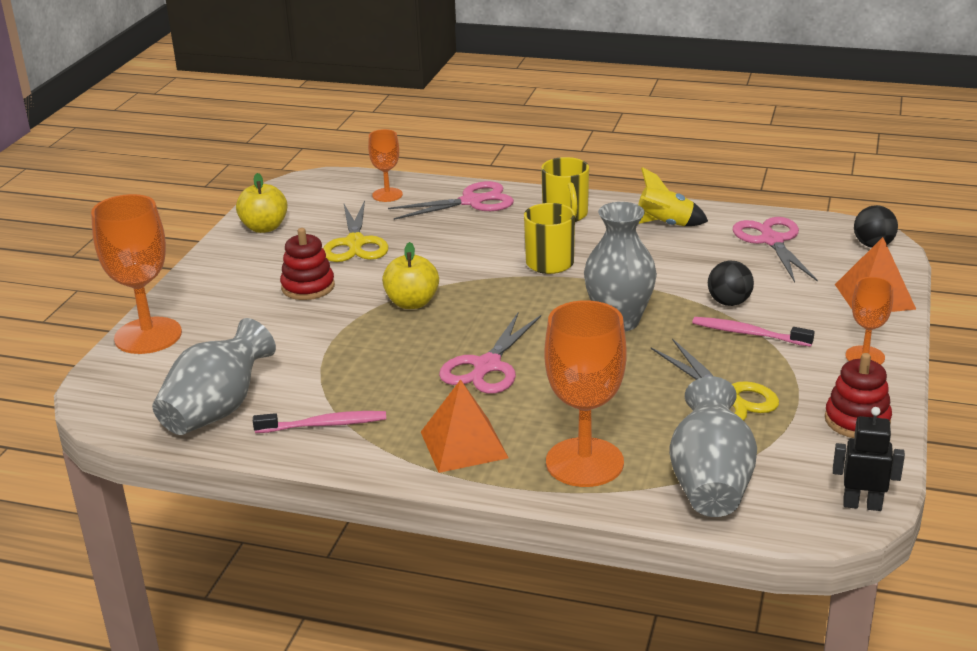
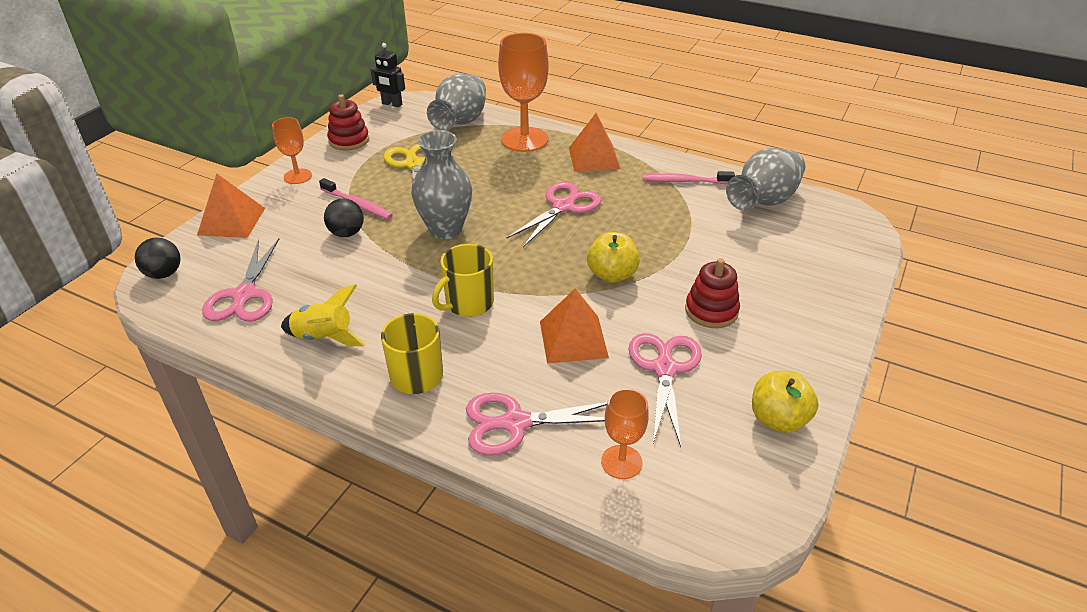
camera: 170 degrees left, 10 degrees up
orange goblet [91,194,182,354] -> none
yellow scissors [323,200,389,262] -> pink scissors [629,333,702,447]
none -> orange pyramid [540,288,609,364]

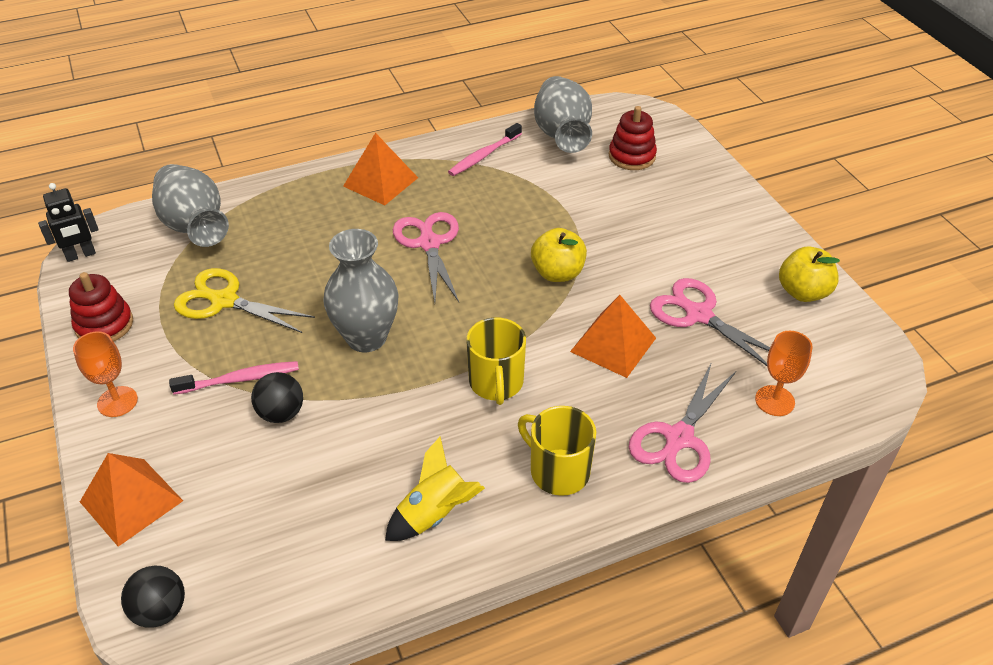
camera: 50 degrees left, 5 degrees up
pink scissors [202,239,279,321] -> none
orange goblet [498,33,549,152] -> none
red stacking toy [685,258,740,328] -> red stacking toy moved to [609,106,657,170]

